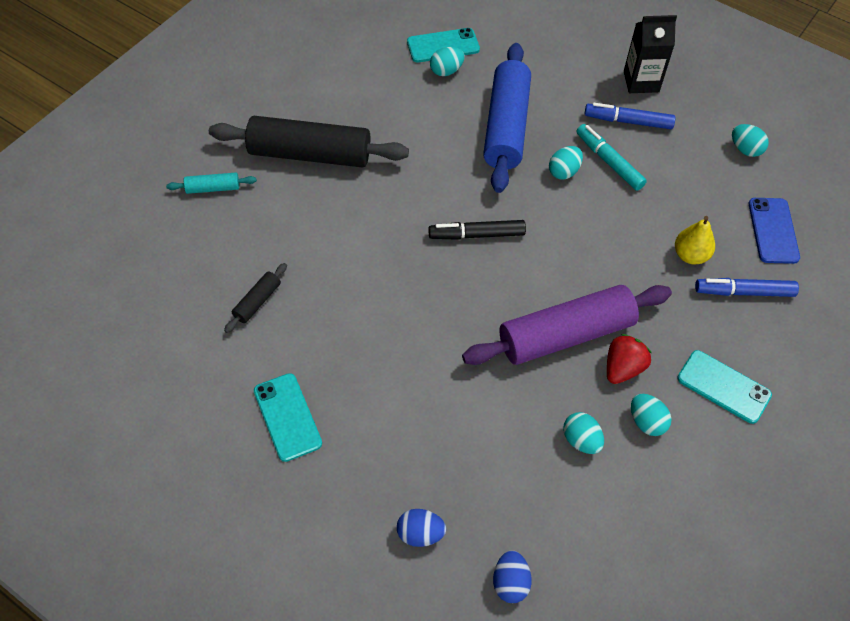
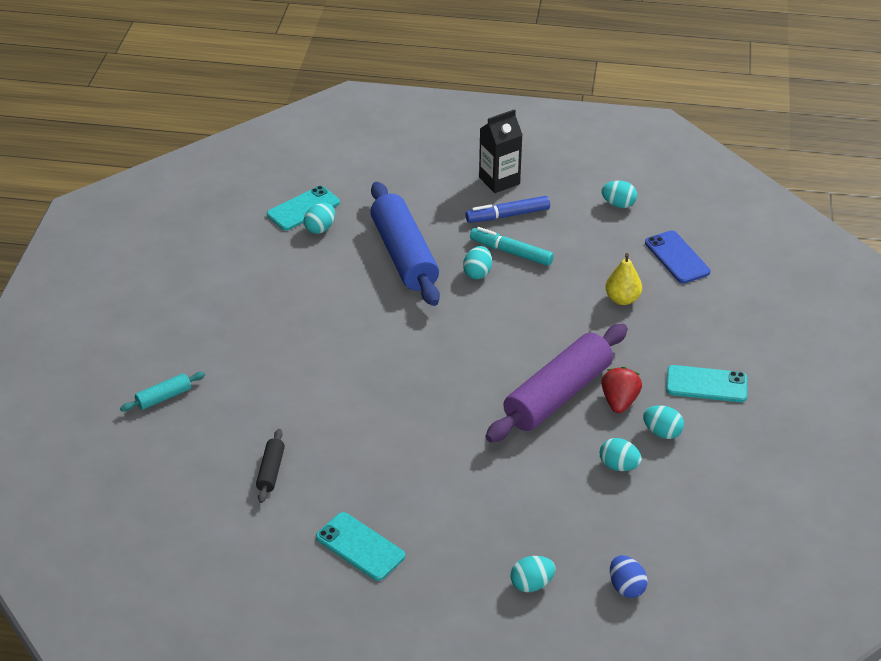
camera: 25 degrees left, 15 degrees down
black rolling pin [209,116,409,168] -> none
blue egg [397,509,446,547] -> turquoise egg [510,556,555,592]
black marker [428,220,526,240] -> none
blue marker [695,278,799,297] -> none

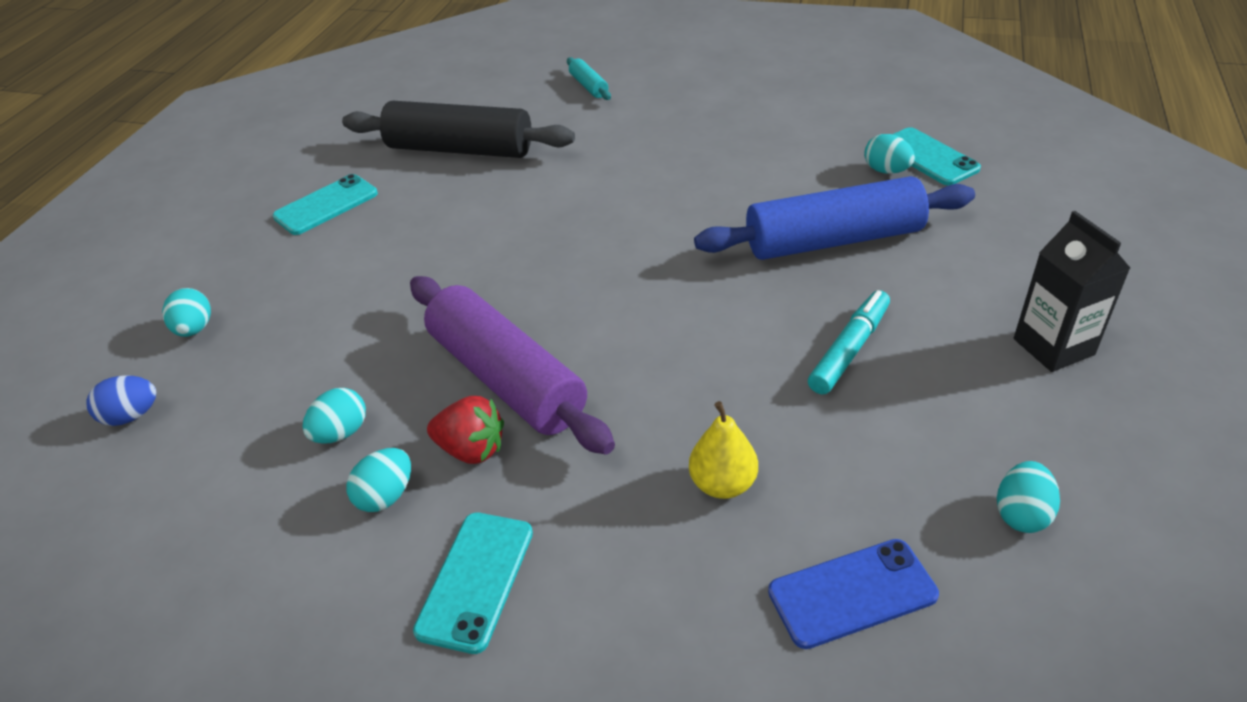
camera: 100 degrees right, 0 degrees up
black rolling pin [256,429,285,503] -> black rolling pin [342,101,575,158], size x2.31
turquoise egg [463,246,492,279] -> none
blue marker [466,196,550,223] -> none

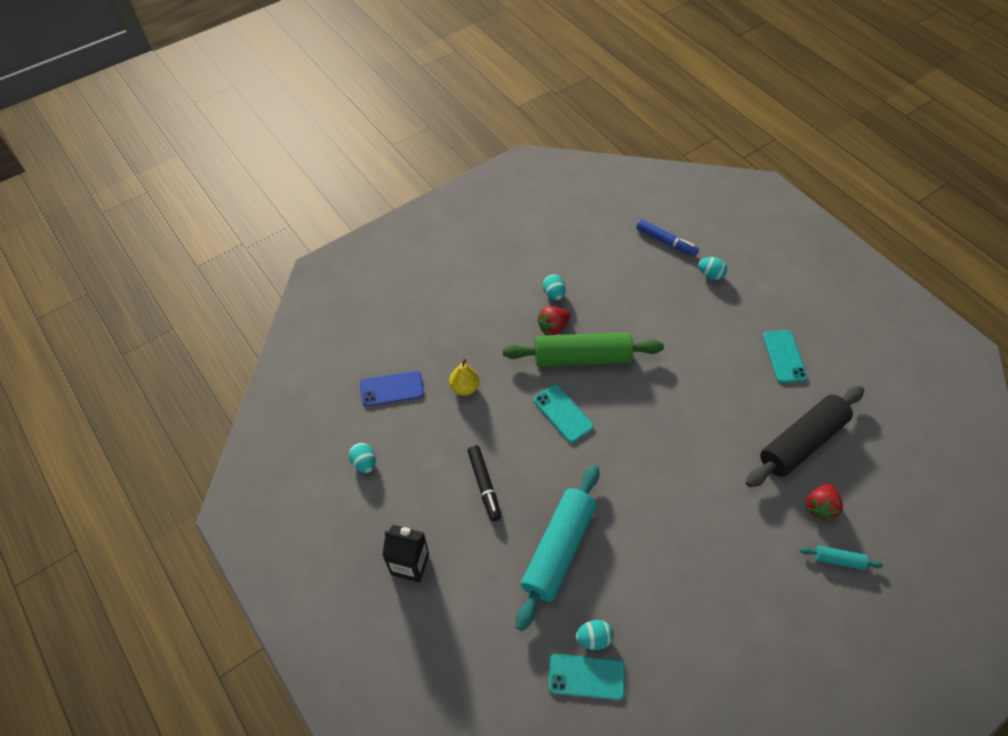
camera: 125 degrees right, 15 degrees up
blue egg [86,375,156,426] -> blue marker [636,220,699,256]
turquoise egg [303,388,366,444] -> none
purple rolling pin [410,276,615,454] -> green rolling pin [503,332,664,367]
turquoise phone [413,513,533,654] -> turquoise phone moved to [534,384,593,443]
blue rolling pin [694,176,975,260] -> turquoise rolling pin [516,465,599,631]
blue phone [768,539,939,649] -> blue phone turned 60 degrees clockwise [360,371,424,406]
turquoise marker [808,290,890,394] -> black marker [468,445,501,521]
none -> red strawberry [806,484,843,521]

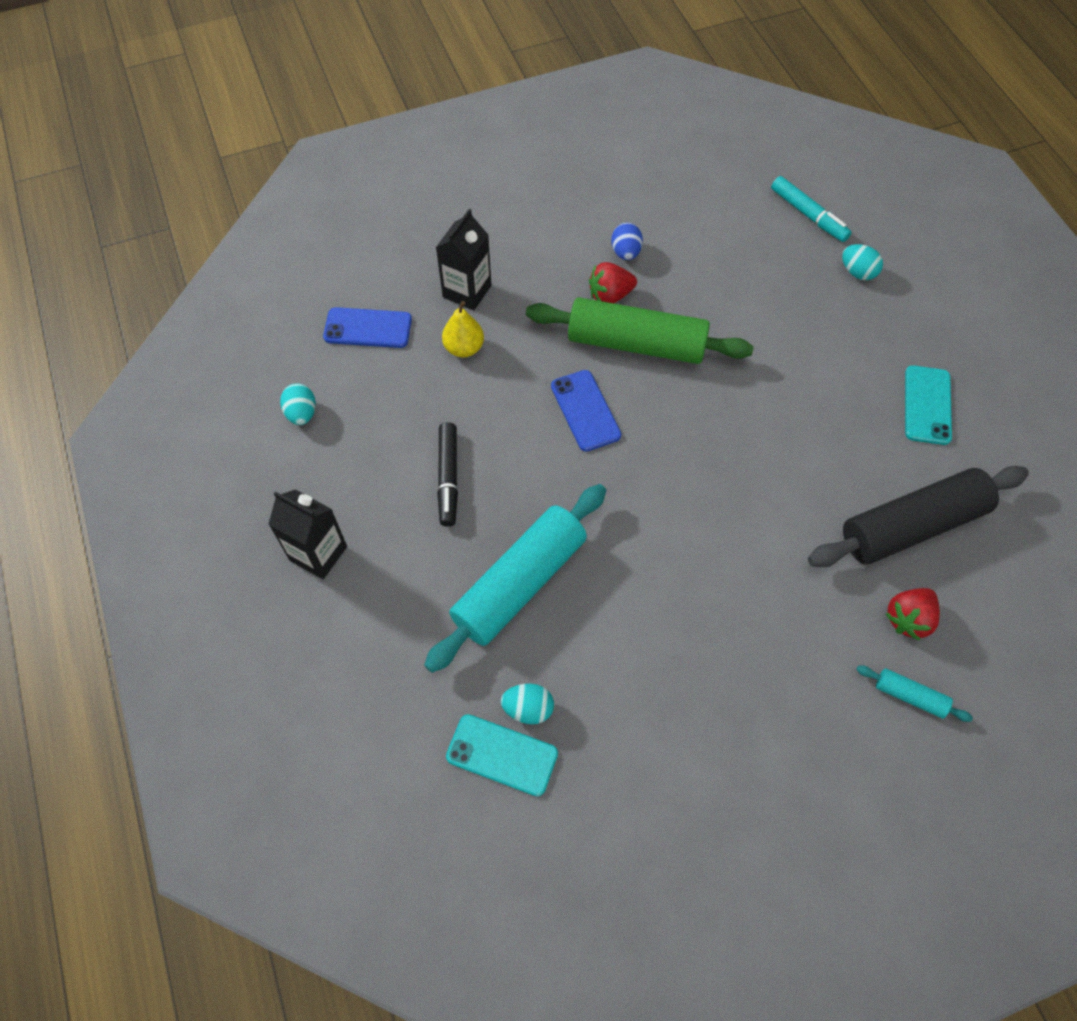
camera: 15 degrees right, 5 degrees up
turquoise phone [534,384,593,443] -> blue phone [551,370,621,452]
turquoise egg [543,274,566,300] -> blue egg [611,223,643,260]
blue marker [636,220,699,256] -> turquoise marker [771,176,852,242]
none -> black carton [436,209,492,310]

